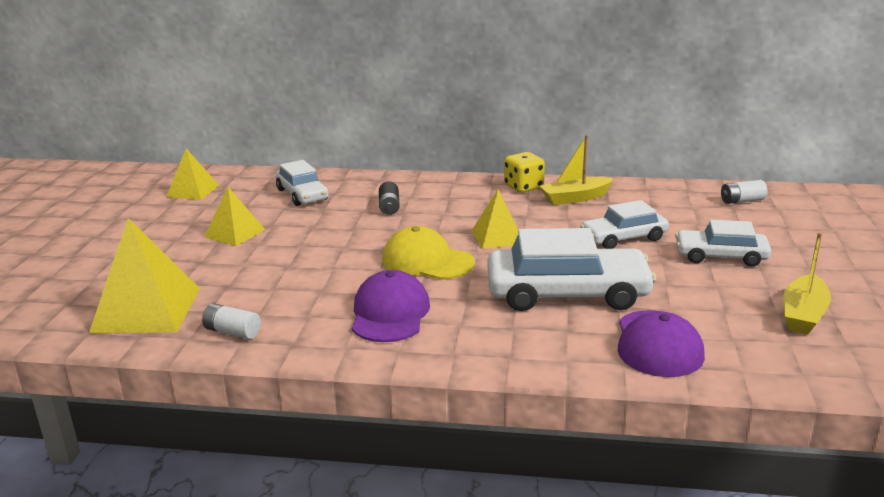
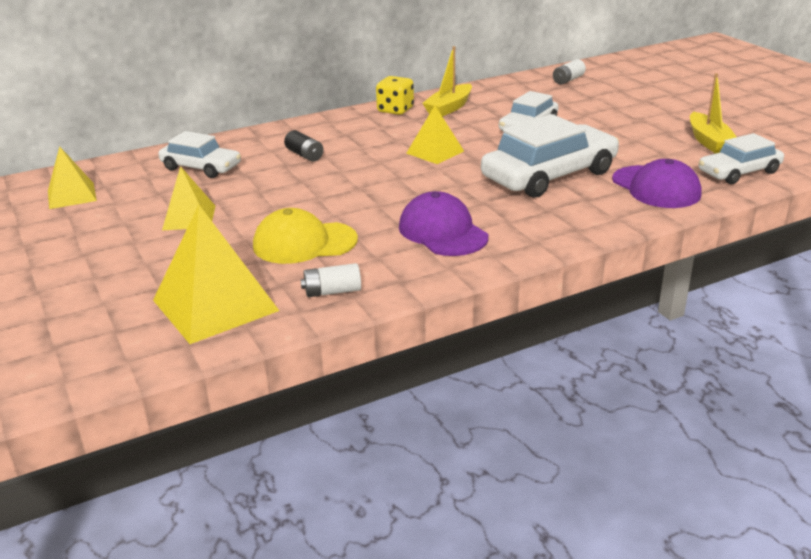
camera: 35 degrees left, 5 degrees up
yellow cap [382,226,475,280] -> yellow cap moved to [253,208,358,264]
white car [675,220,771,267] -> white car moved to [699,133,784,184]

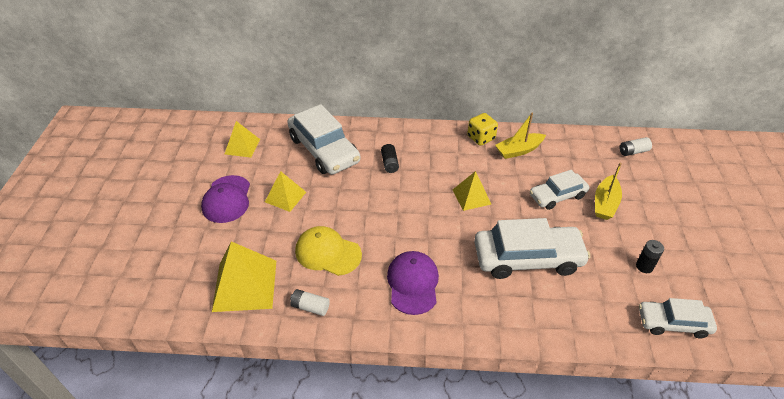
camera: 30 degrees right, 15 degrees up
white car [158,131,241,178] -> white car [287,104,360,174], size x1.67
purple cap [612,159,702,208] -> purple cap moved to [201,175,250,223]
yellow boat [690,73,736,154] -> yellow boat moved to [595,163,622,220]
none -> black battery [636,240,664,273]

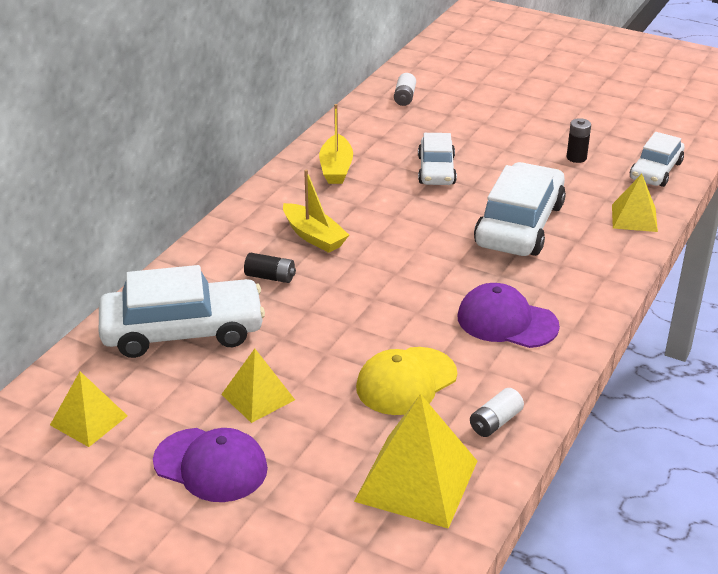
camera: 65 degrees left, 10 degrees down
yellow pyramid [453,171,491,211] -> yellow pyramid moved to [612,174,658,232]
yellow dice [467,113,498,146] -> none
yellow boat [595,163,622,220] -> yellow boat moved to [283,169,349,253]

